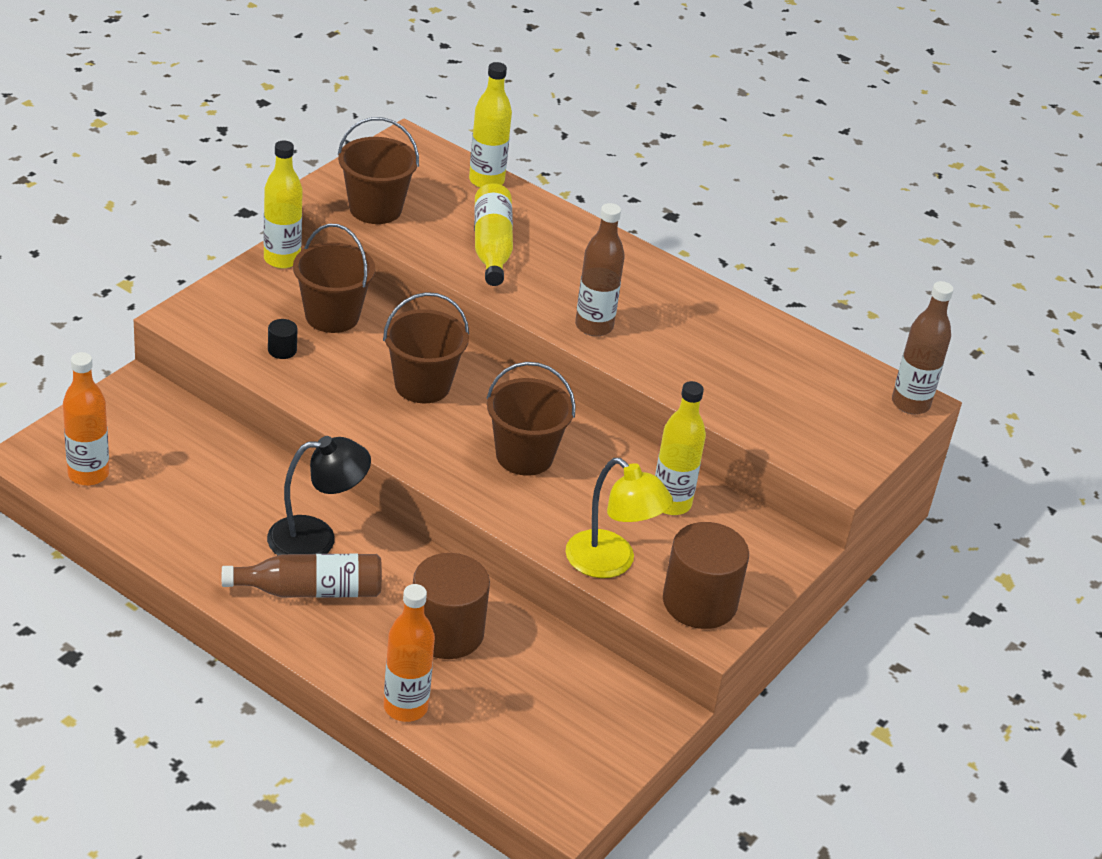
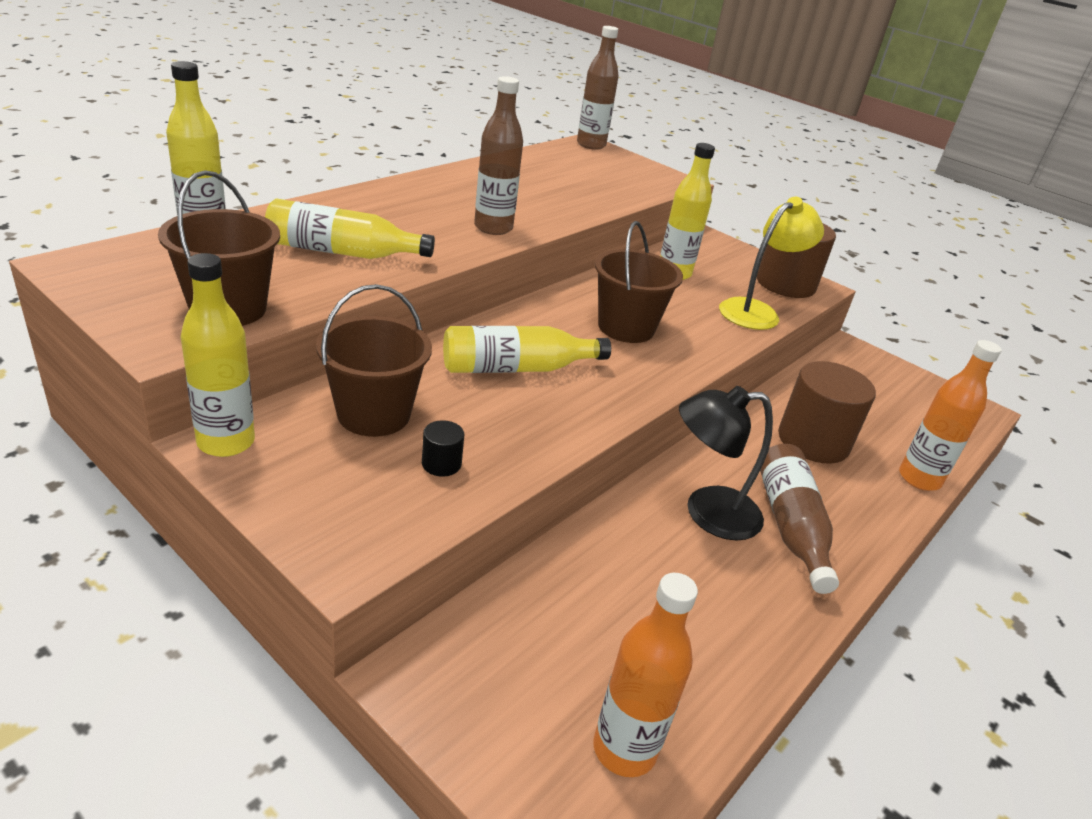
camera: 85 degrees left, 5 degrees down
black lamp [267,436,371,555] -> black lamp turned 90 degrees counterclockwise [679,386,773,541]
brown bucket [383,292,469,403] -> yellow bottle [443,326,611,373]

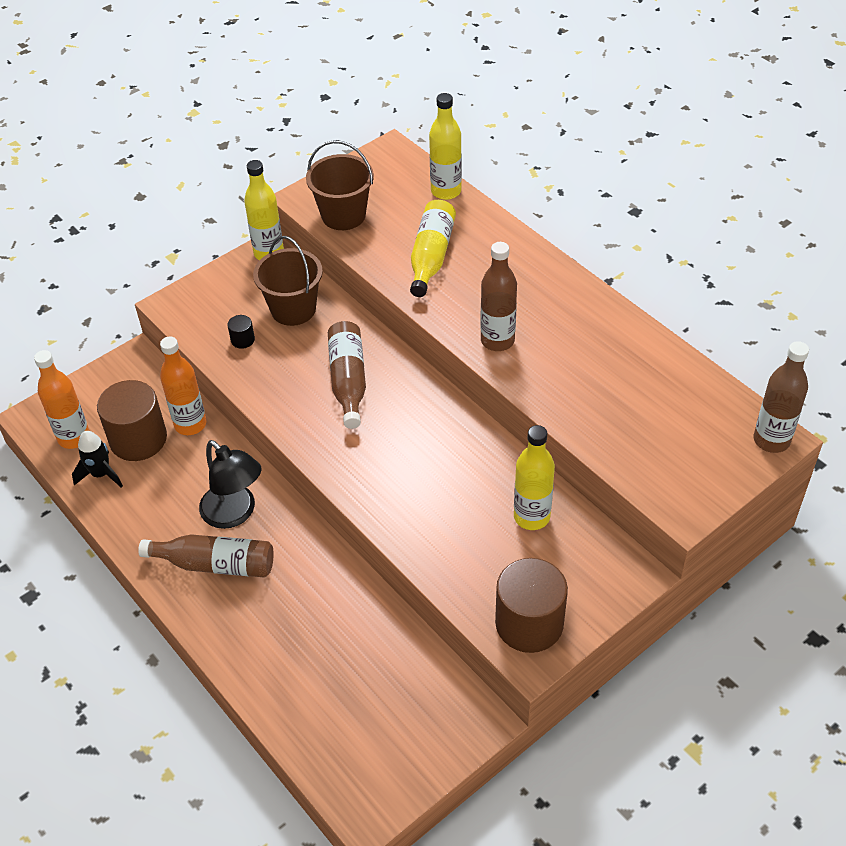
camera: 105 degrees right, 15 degrees up
yellow bottle [443,326,611,373] -> brown bottle [328,321,366,429]
brown bucket [595,221,683,343] -> none
black lamp [679,386,773,541] -> black lamp turned 135 degrees clockwise [199,440,261,529]
yellow lamp [719,197,824,330] -> none
brown cylinder [778,361,876,464] -> brown cylinder moved to [97,380,167,461]
orange bottle [899,340,1002,491] -> orange bottle moved to [160,337,206,435]
none -> black rocket [72,431,123,487]

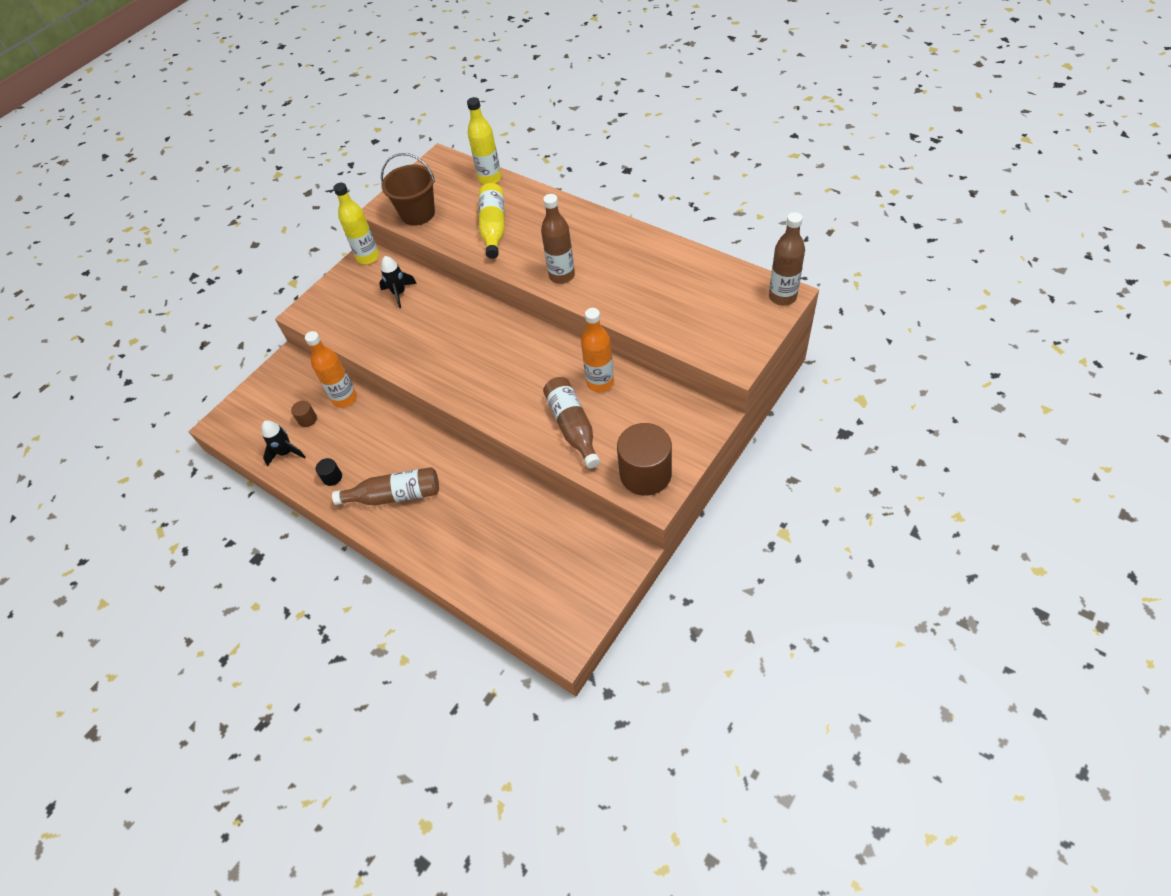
camera: 10 degrees left, 5 degrees up
orange bottle [34,350,90,449] -> orange bottle moved to [581,308,614,392]
brown cylinder [97,380,167,461] -> brown cylinder [291,401,317,427], size x0.43
black lamp [199,440,261,529] -> none
black cylinder [227,315,255,349] -> black cylinder moved to [316,458,342,486]
brown bucket [253,236,323,326] -> black rocket [379,256,417,308]
brown bottle [328,321,366,429] -> brown bottle moved to [543,377,600,468]
yellow bottle [514,425,555,530] -> none

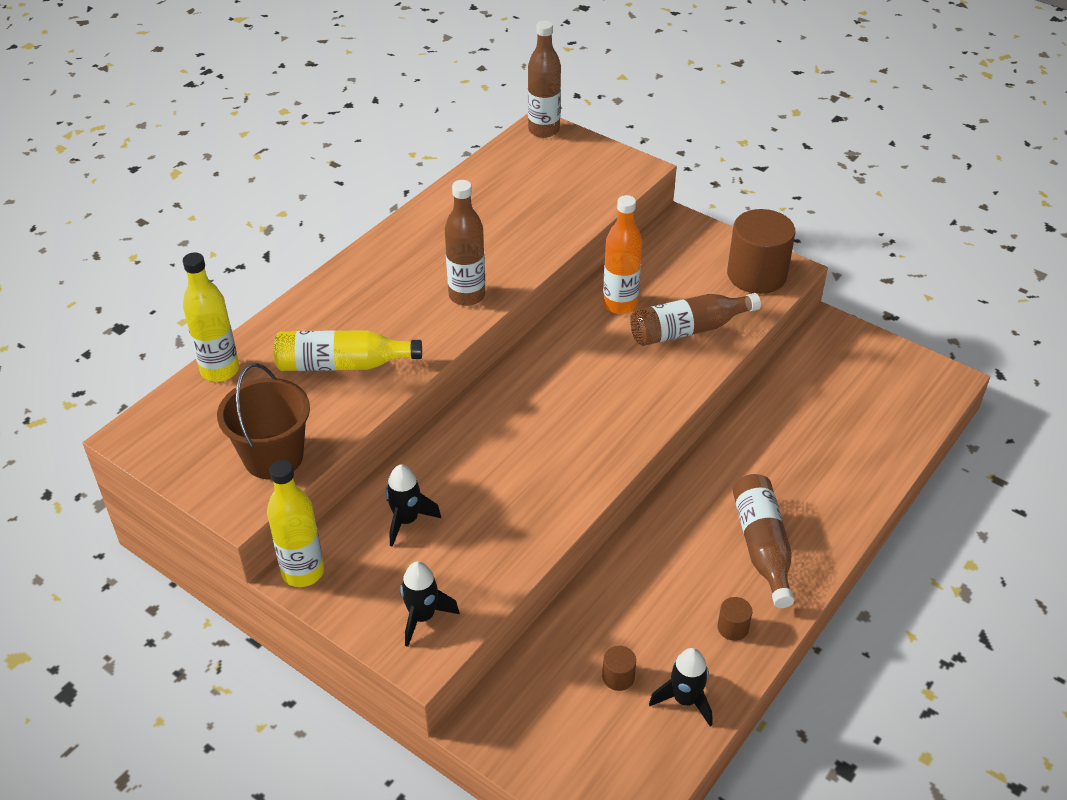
camera: 95 degrees left, 10 degrees down
orange bottle [305,331,357,407] -> none
black cylinder [316,458,342,486] -> brown cylinder [718,597,753,641]
none -> black rocket [400,561,460,647]

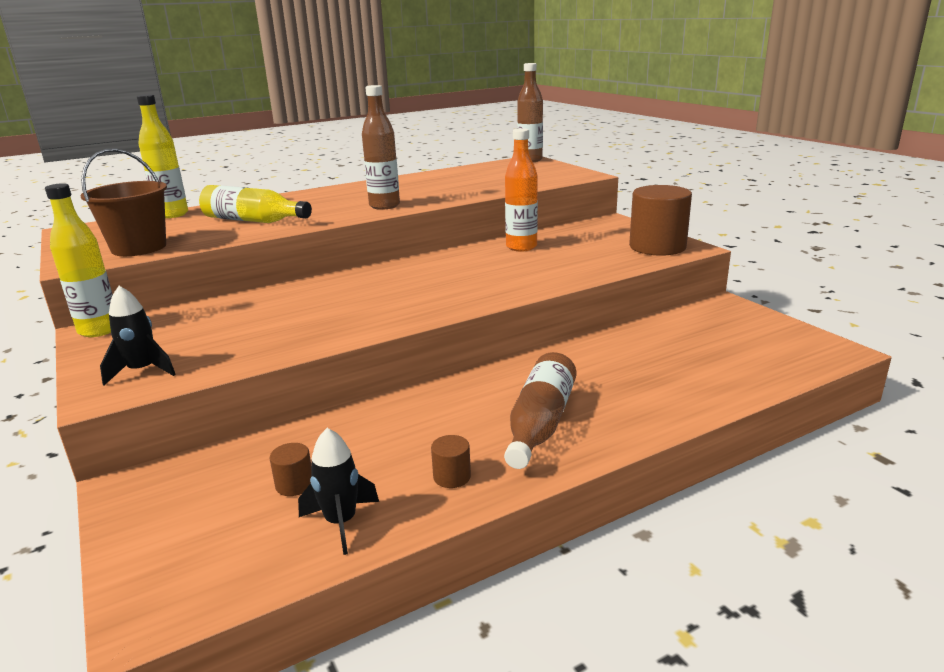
camera: 25 degrees right, 20 degrees down
black rocket [386,465,441,547] -> none
brown bottle [630,293,761,346] -> none

